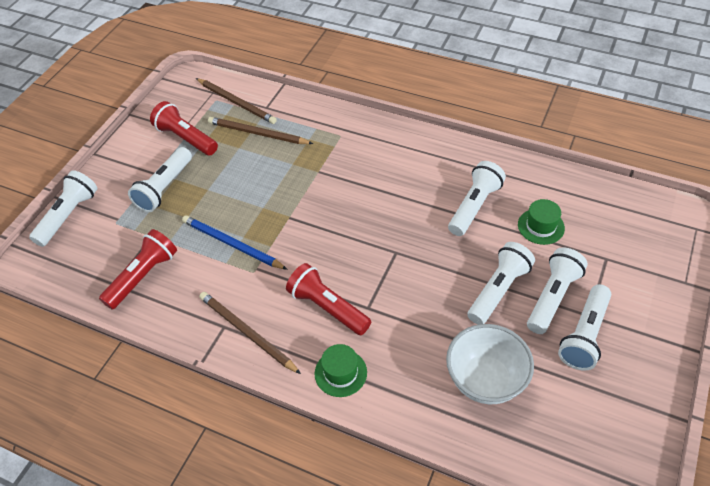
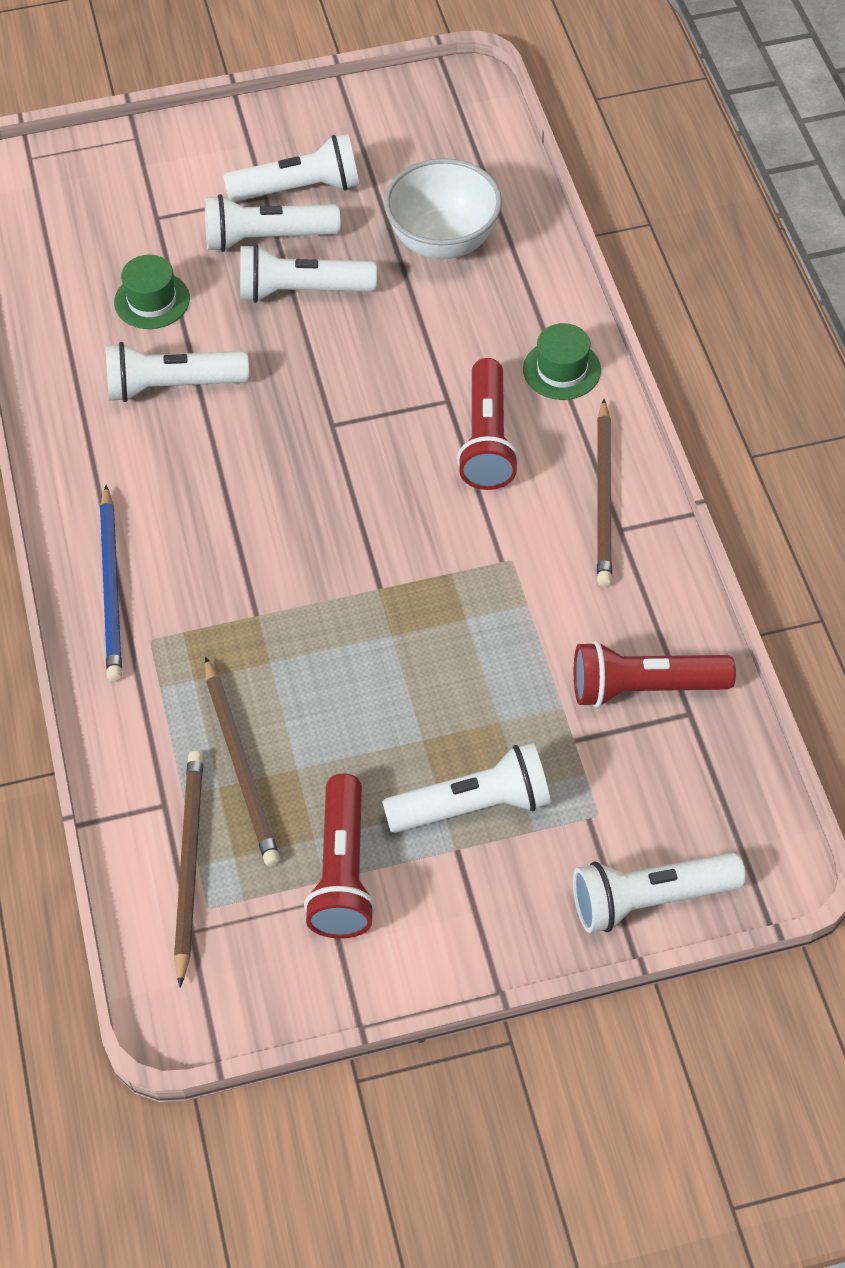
camera: 130 degrees left, 5 degrees up
blue pencil [182,215,288,270] -> blue pencil moved to [100,485,122,681]

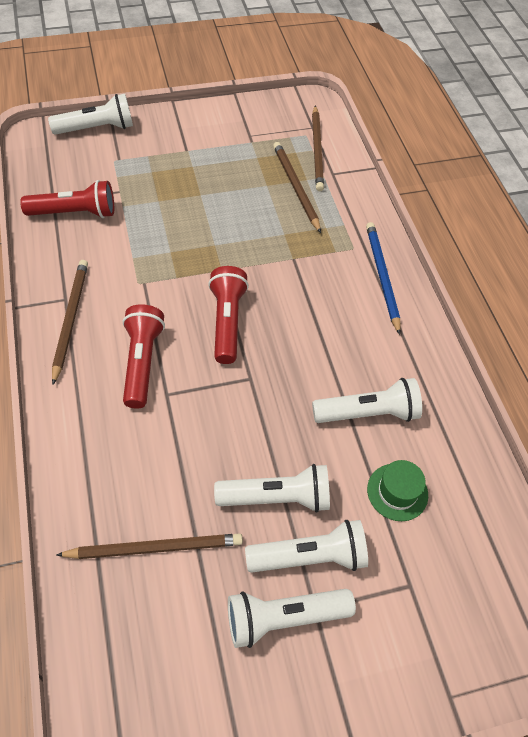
camera: 175 degrees right, 0 degrees up
red flashlight [304,773,375,939] -> red flashlight moved to [208,266,249,364]
white flashlight [382,743,551,833] -> none
white bowl [384,158,502,259] -> brown pencil [56,533,243,559]
green hat [523,323,601,400] -> none

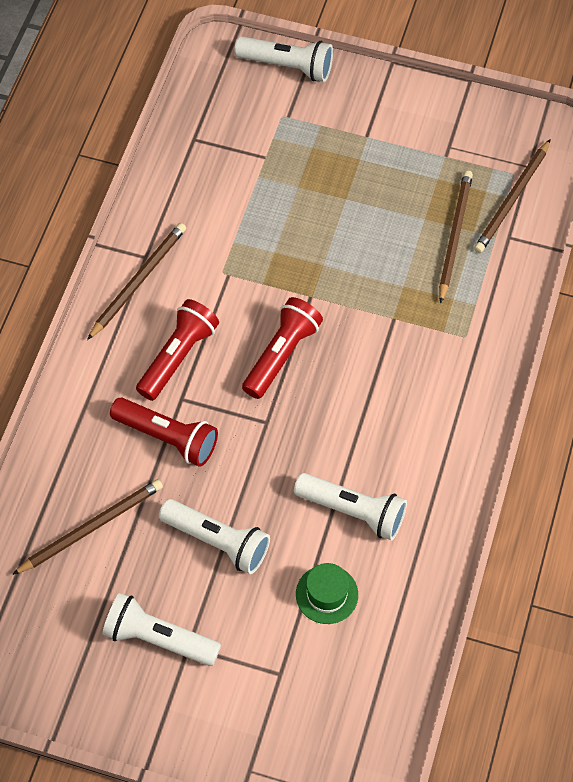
camera: 35 degrees right, 5 degrees up
red flashlight [20,180,114,218] -> red flashlight moved to [110,398,218,467]
brown pencil [56,533,243,559] -> brown pencil turned 60 degrees counterclockwise [12,479,163,575]
white flashlight [245,520,368,573] -> none
blue pencil [366,222,401,335] -> none

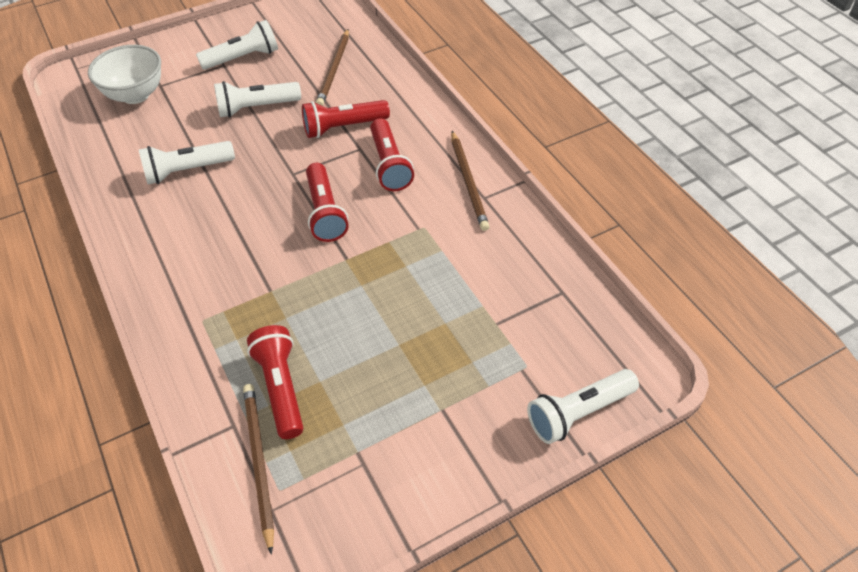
camera: 135 degrees right, 10 degrees down
green hat [296,563,358,624] -> none
brown pencil [439,170,473,304] -> red flashlight [247,325,303,439]
none -> white bowl [88,45,161,104]

